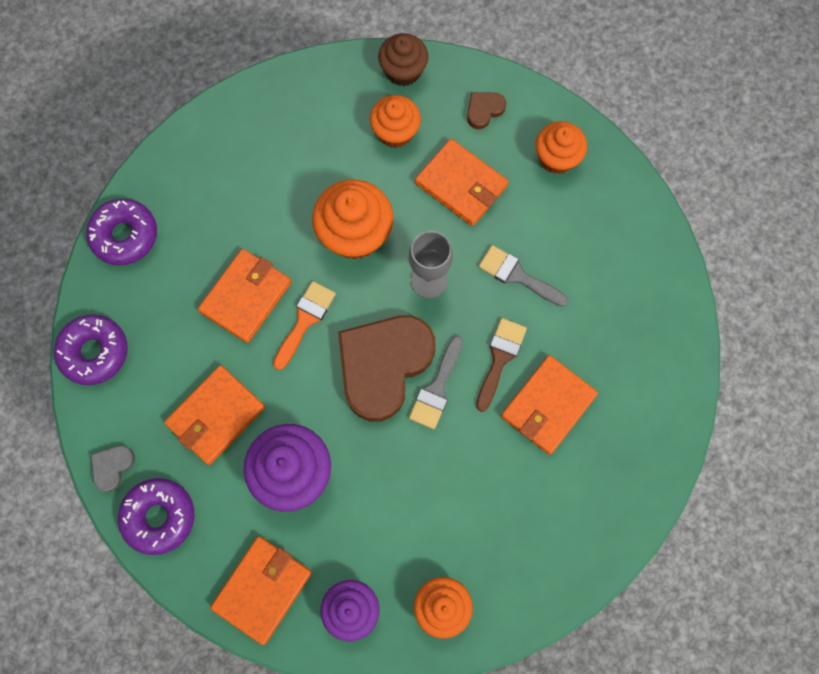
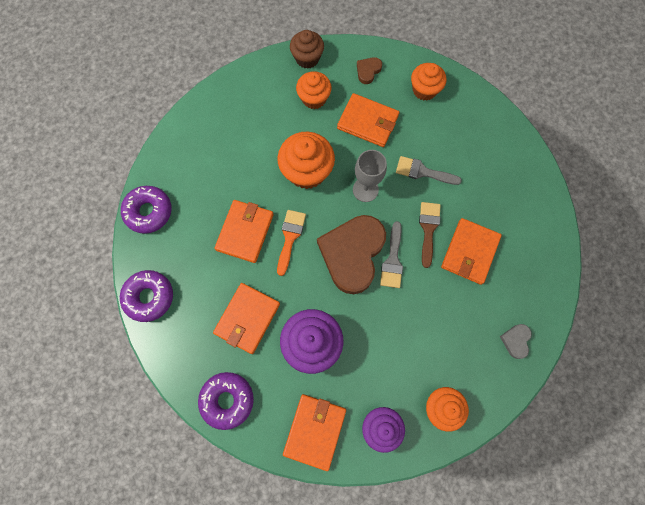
camera: 15 degrees left, 0 degrees up
grey heart [91,446,135,492] -> grey heart moved to [500,324,532,359]

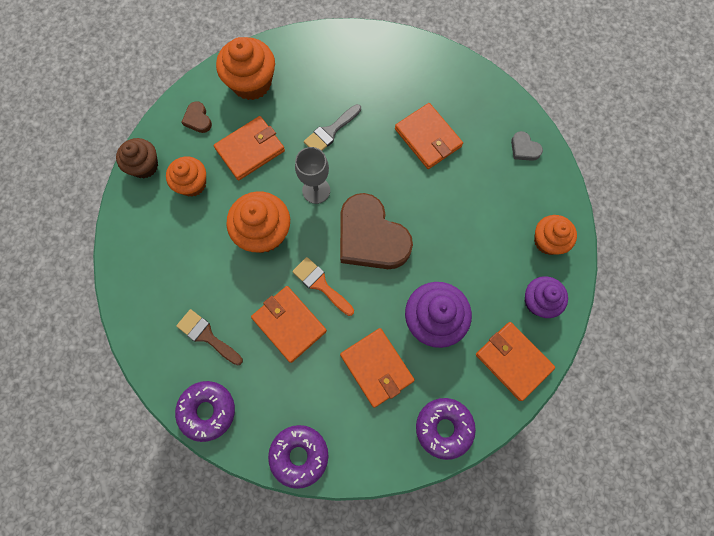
camera: 60 degrees left, 0 degrees up
grey brush [380,221,403,288] -> none
orange cupcake [411,63,446,101] -> orange cupcake [216,37,275,100], size x1.52
brown brush [419,202,441,268] -> brown brush moved to [176,309,243,366]

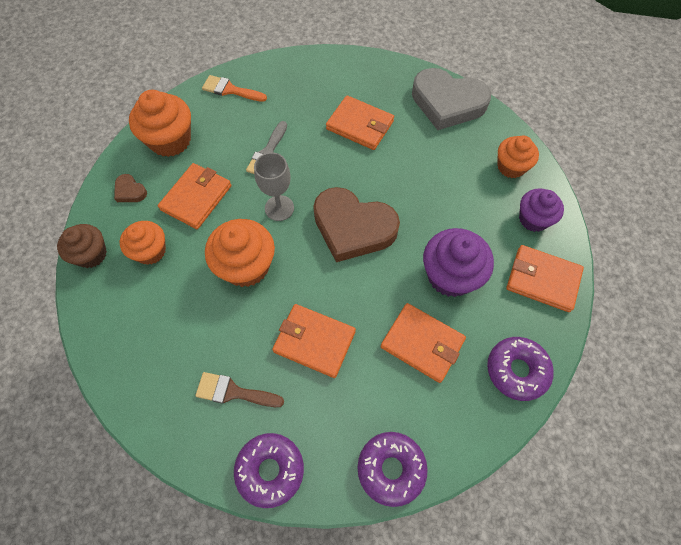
camera: 25 degrees left, 10 degrees down
orange brush [292,257,354,316] -> orange brush moved to [202,75,267,102]
grey heart [511,131,543,161] -> grey heart [412,68,491,130], size x2.40

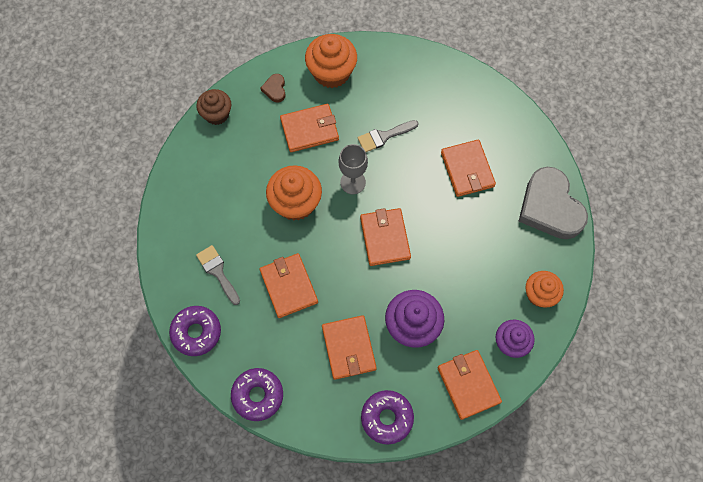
camera: 45 degrees right, 5 degrees up
orange cupcake [120,221,166,265] -> none
brown brush [195,372,284,407] -> grey brush [196,245,240,305]
orange brush [202,75,267,102] -> none
brown heart [313,187,400,262] -> orange wallet [360,208,411,266]

